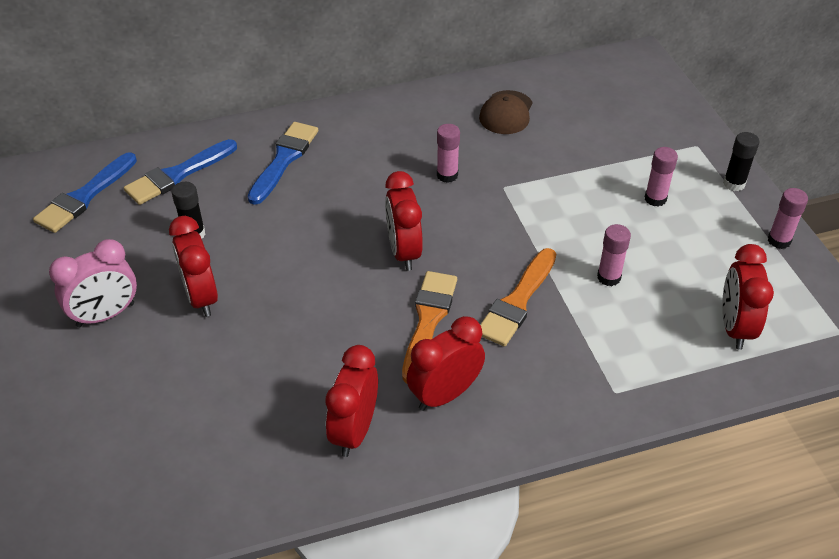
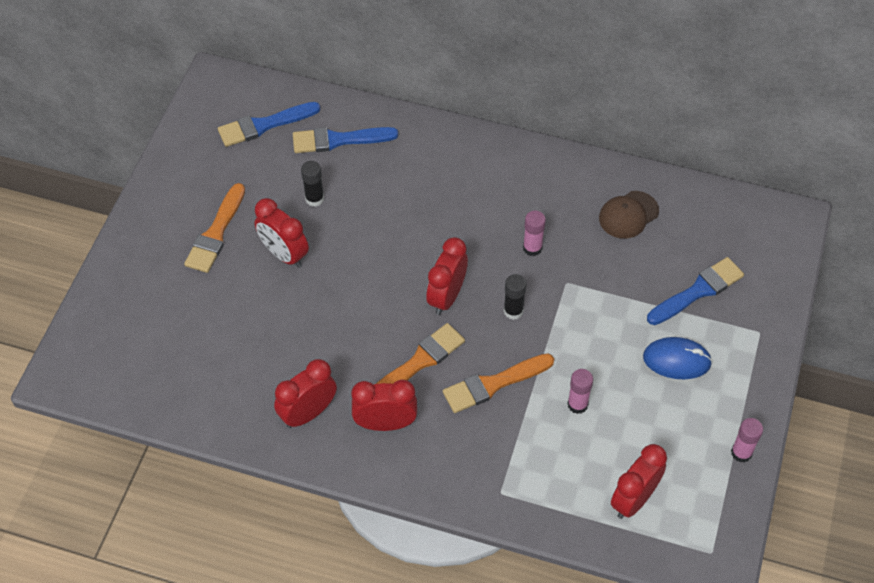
camera: 35 degrees right, 10 degrees up
pink clock [49,239,137,327] -> orange brush [184,183,245,273]
red clock [169,216,218,317] -> red clock turned 60 degrees counterclockwise [254,198,309,268]
blue brush [247,122,318,205] -> blue brush moved to [647,257,744,325]
pink glue stick [645,147,678,207] -> blue mouse [643,337,712,379]
black glue stick [723,132,759,191] -> black glue stick moved to [504,274,527,320]

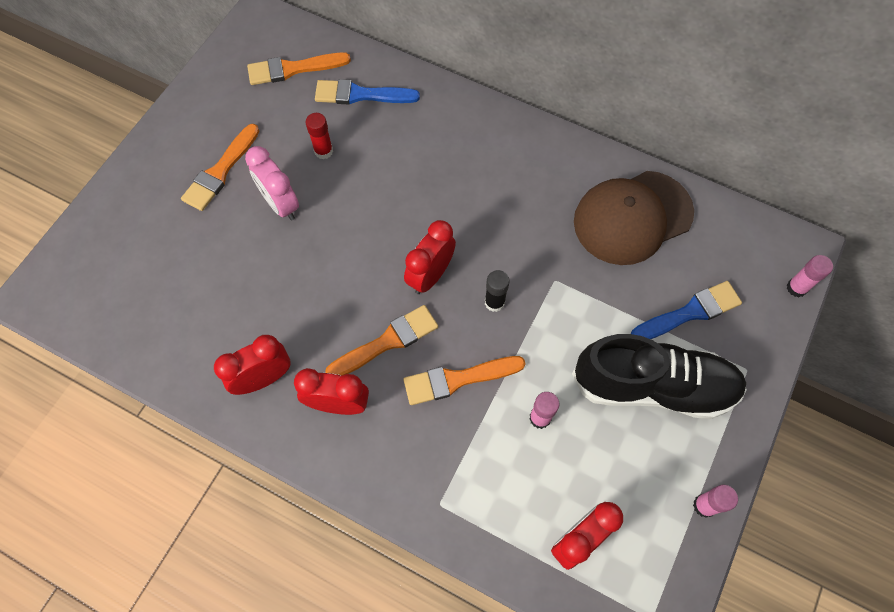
camera: 10 degrees right, 10 degrees up
blue brush [218,102,320,147] -> orange brush [247,52,351,85]
red clock [254,198,309,268] -> pink clock [245,146,299,220]
black glue stick [301,161,324,207] -> red glue stick [306,113,333,159]
pink glue stick [523,210,546,256] -> pink glue stick moved to [787,255,833,297]
brown cap [599,191,659,239] -> brown cap [574,171,694,265], size x1.88
blue mouse [643,337,712,379] -> black shoe [572,334,747,419]

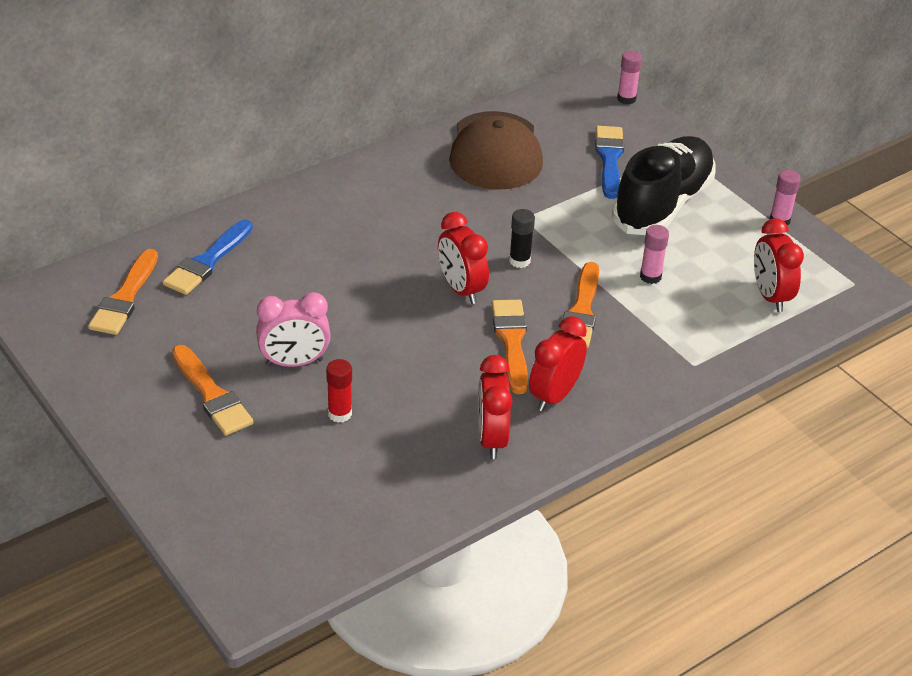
camera: 65 degrees left, 25 degrees down
red glue stick [306,113,333,159] -> red glue stick moved to [326,359,352,423]

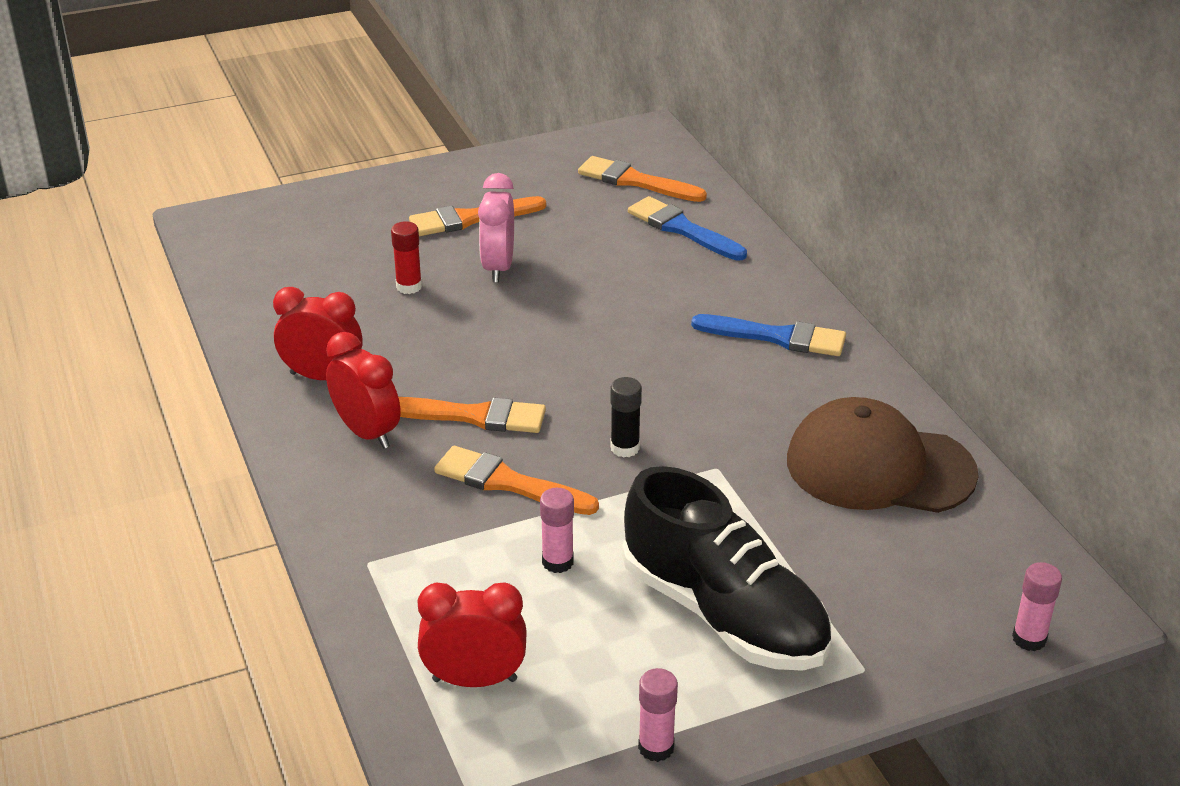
camera: 105 degrees right, 5 degrees down
red clock [438,212,489,304] -> none
blue brush [595,126,624,199] -> blue brush moved to [691,314,846,356]

